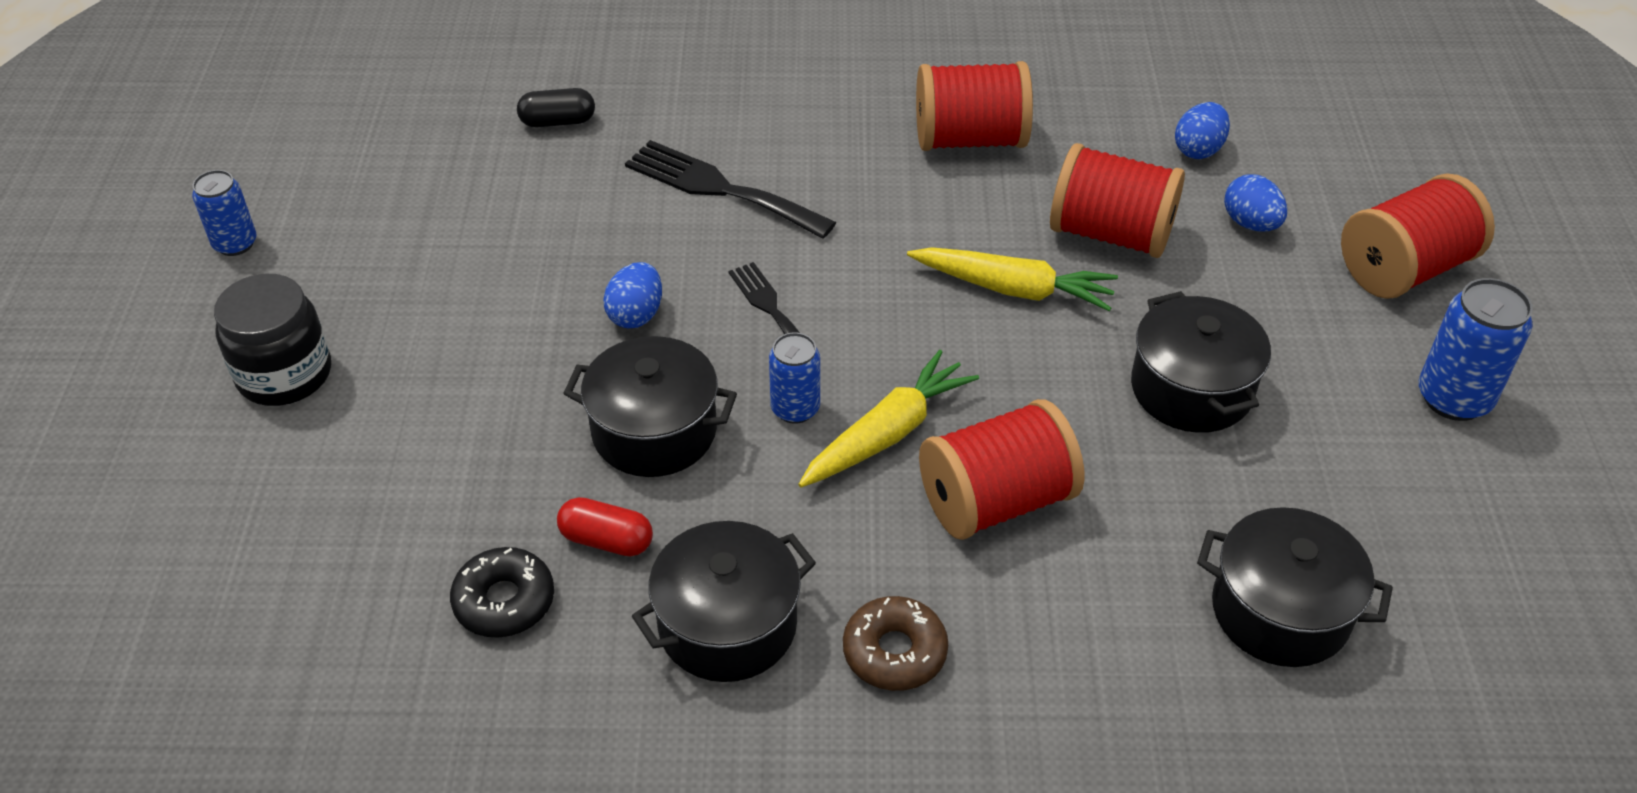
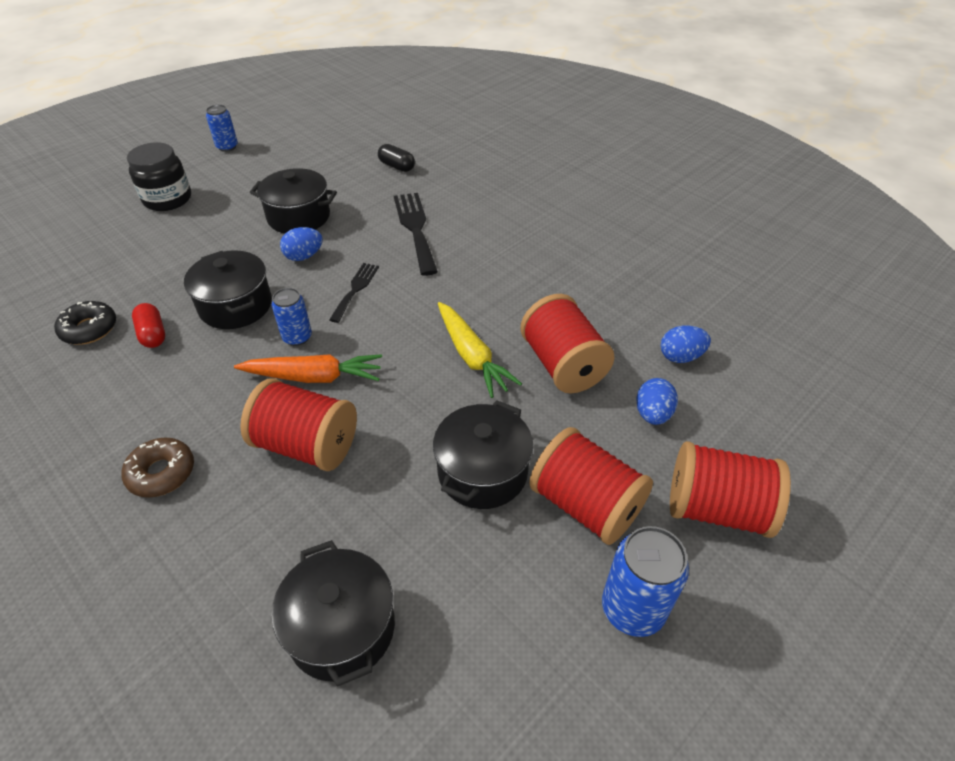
camera: 45 degrees right, 0 degrees up
black pot [632,521,816,682] -> black pot moved to [250,168,337,233]
yellow carrot [798,350,979,488] -> orange carrot [234,354,382,383]
red spool [916,61,1033,151] -> red spool moved to [529,427,653,545]

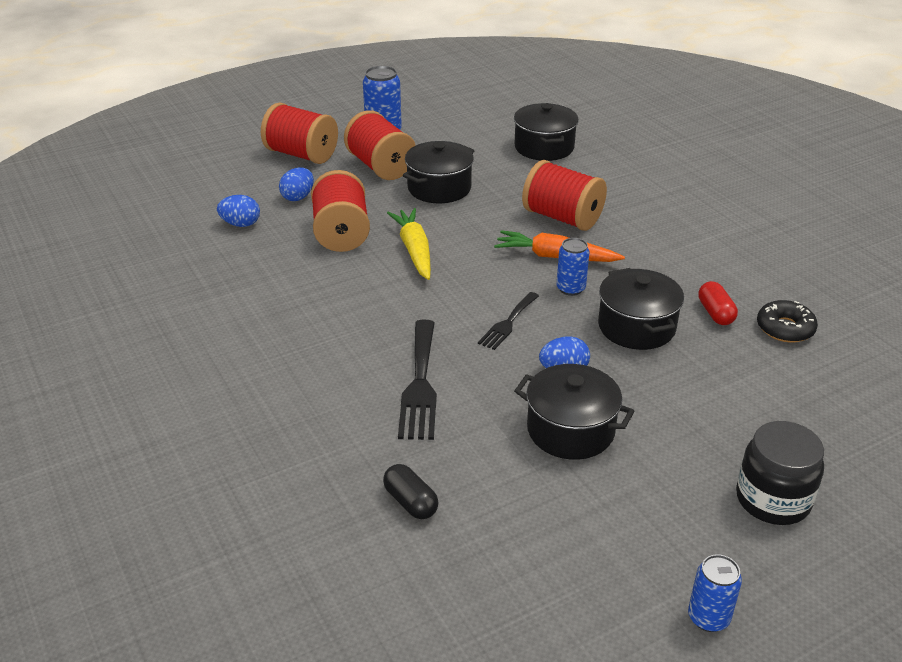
camera: 165 degrees left, 10 degrees down
brown donut [121,438,194,498] -> none

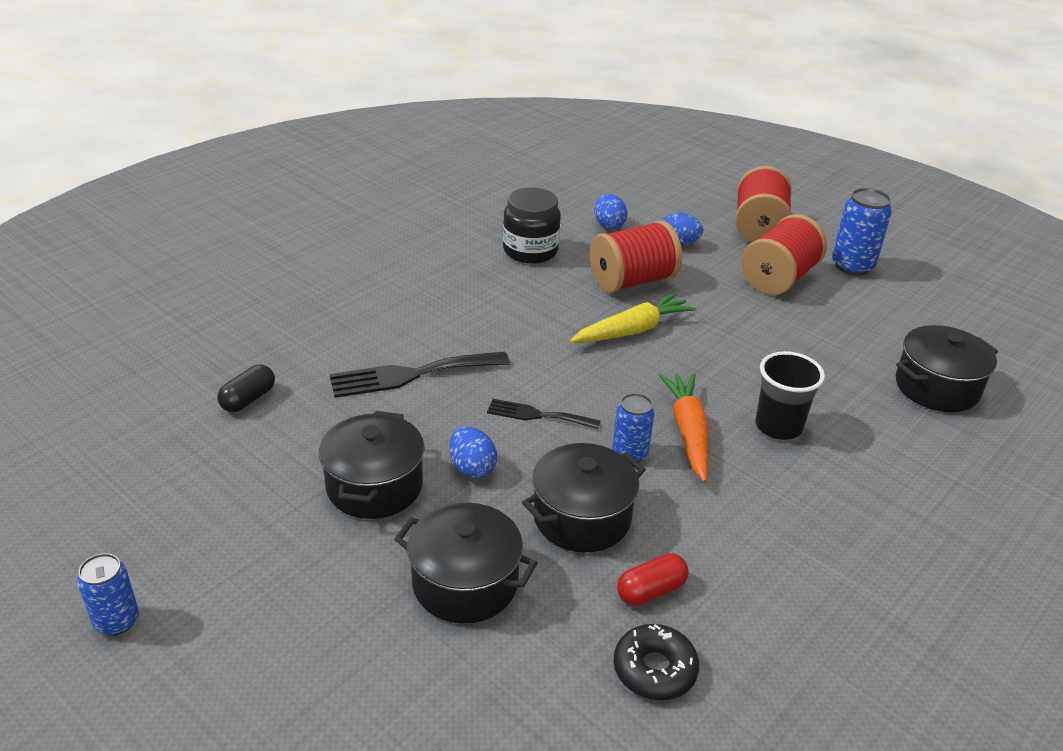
camera: 70 degrees right, 0 degrees up
black pot [403,141,475,203] -> black pot moved to [394,503,537,624]
red spool [522,160,607,231] -> black cup [755,351,825,440]
black jar [736,421,824,525] -> black jar moved to [503,187,561,264]

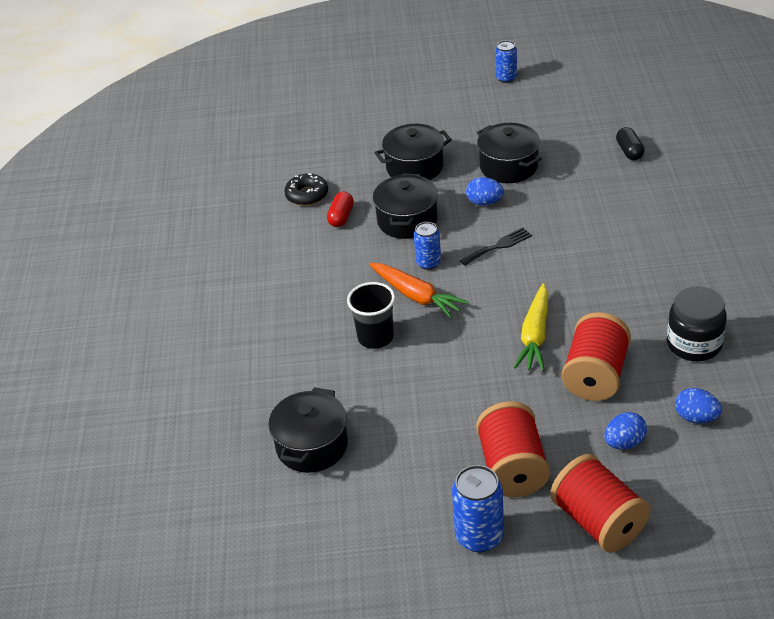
camera: 140 degrees right, 5 degrees up
black fork [330,351,510,398] -> none

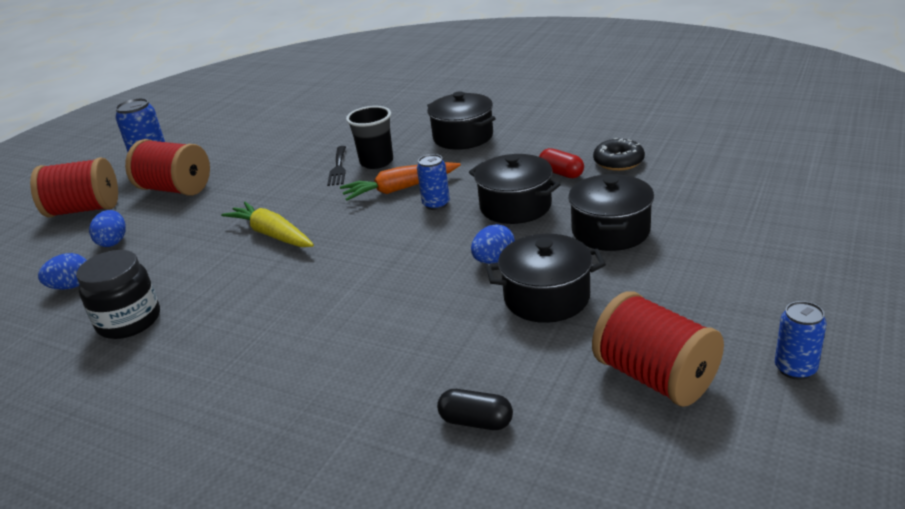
camera: 120 degrees right, 10 degrees down
black pot [269,387,348,473] -> black pot moved to [427,91,496,150]
black fork [460,228,532,266] -> black fork moved to [327,146,346,186]
red spool [562,312,631,401] -> red spool moved to [592,291,724,407]

